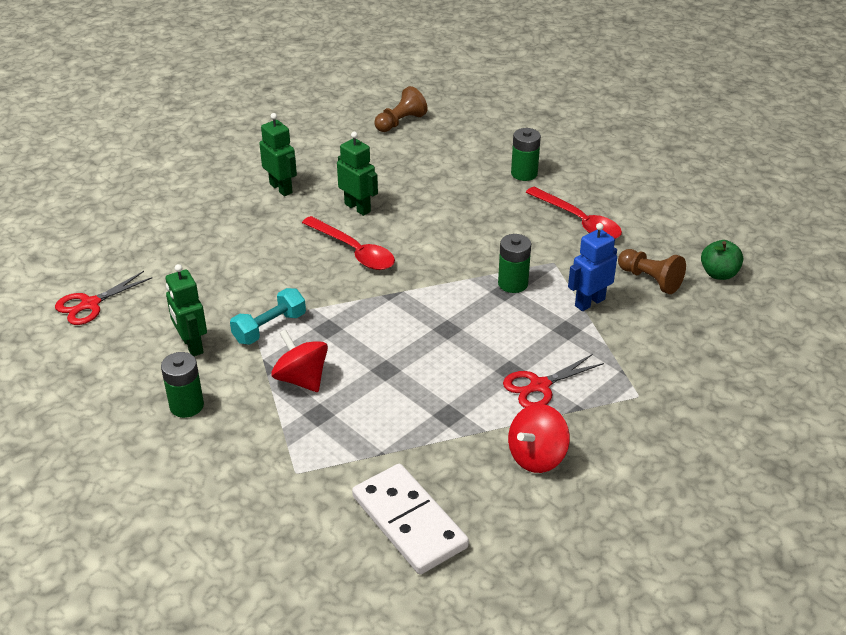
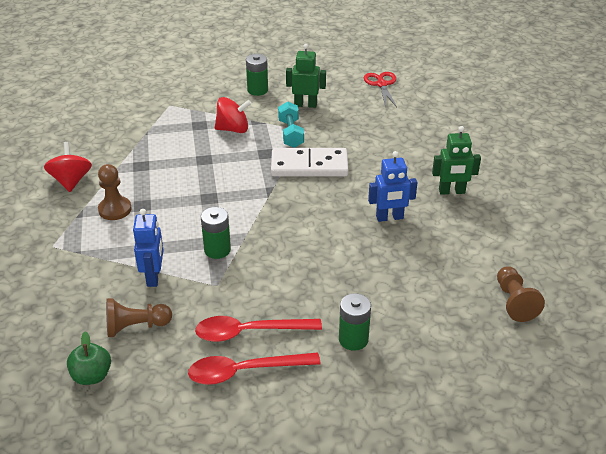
camera: 125 degrees right, 0 degrees up
red spoon [302,216,395,270] -> red spoon moved to [188,352,321,385]
green robot [337,132,378,216] -> blue robot [368,151,417,222]
white domino [352,464,469,574] -> white domino moved to [271,148,348,176]
red scissors [503,354,604,408] -> brown pawn [98,164,132,220]

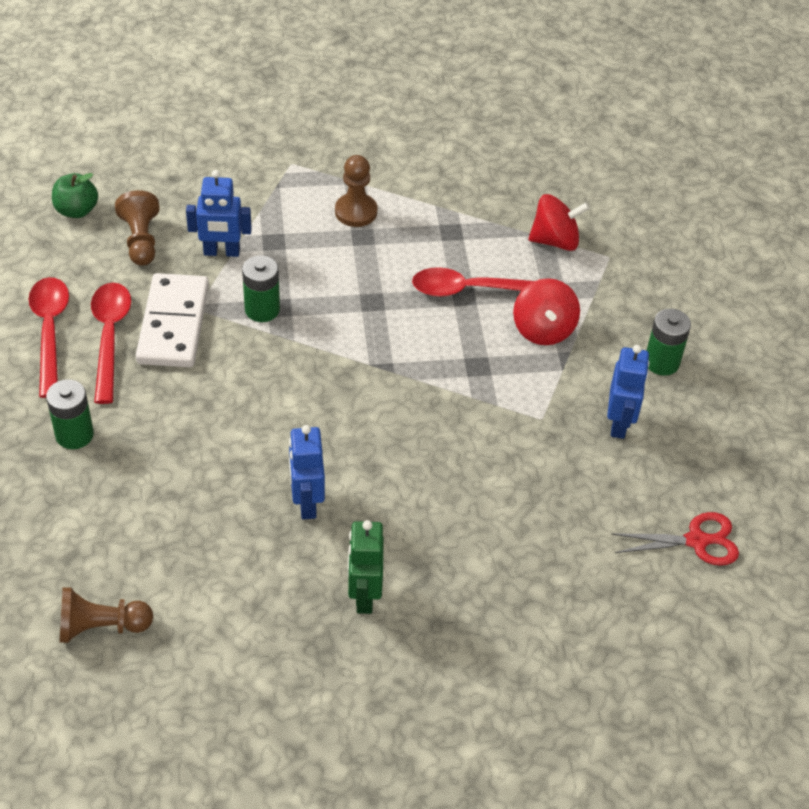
camera: 90 degrees right, 10 degrees up
red spinning top [44,142,92,192] -> red spinning top moved to [529,194,590,251]
white domino [271,148,348,176] -> white domino moved to [136,273,209,367]
turquoise dumbbell [278,102,304,148] -> none
green robot [286,44,326,108] -> blue robot [607,345,650,439]
none -> red spoon [412,267,534,297]

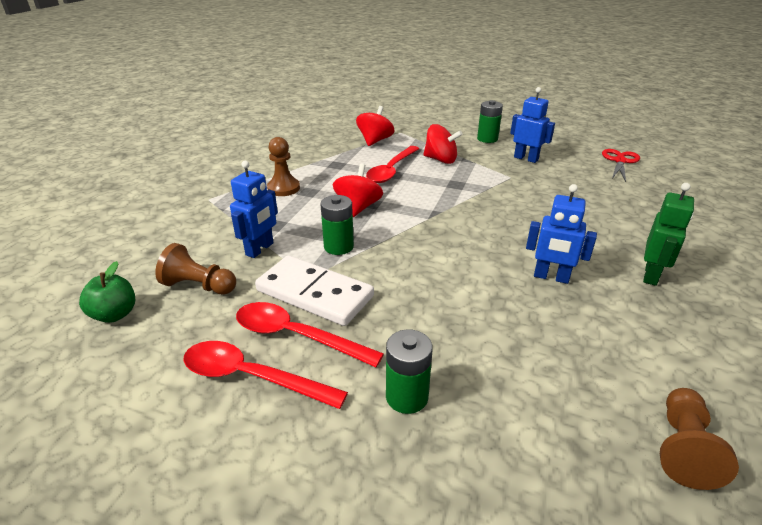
camera: 60 degrees left, 15 degrees down
green robot [348,520,384,614] -> green robot turned 90 degrees counterclockwise [643,183,694,286]
none -> red spinning top [333,164,383,217]

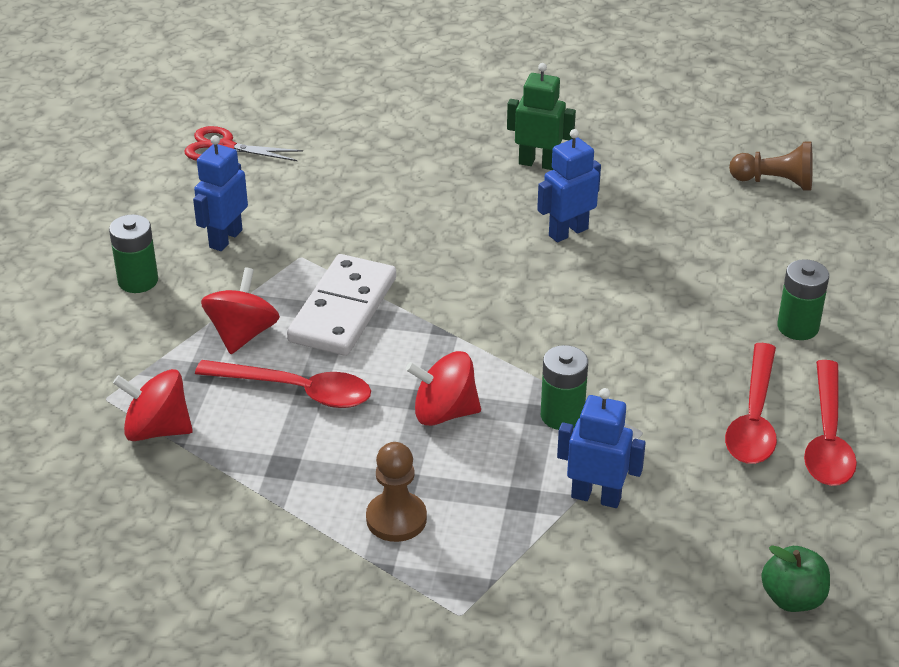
camera: 100 degrees left, 5 degrees up
brown pawn [155,243,236,294] -> none
white domino [255,256,374,326] -> white domino moved to [287,254,396,356]
blue robot [526,184,597,284] -> blue robot turned 135 degrees counterclockwise [537,129,601,242]

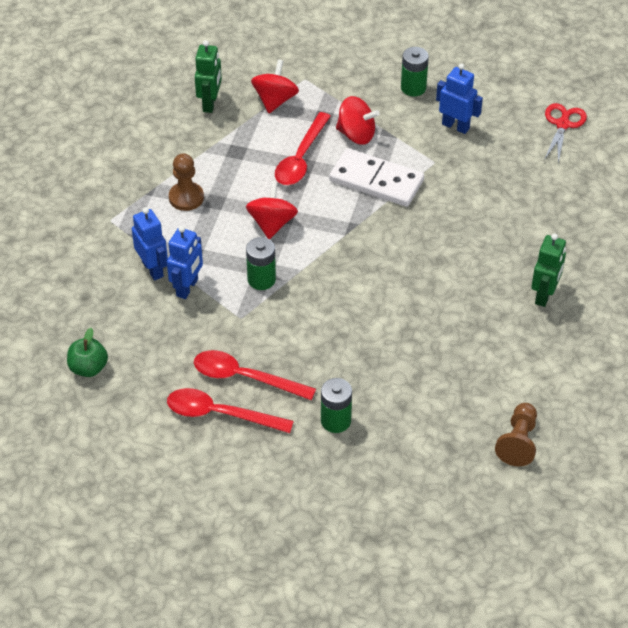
camera: 95 degrees right, 10 degrees up
blue robot [537,129,601,242] -> blue robot moved to [132,207,168,280]
none -> green robot [195,40,222,113]

